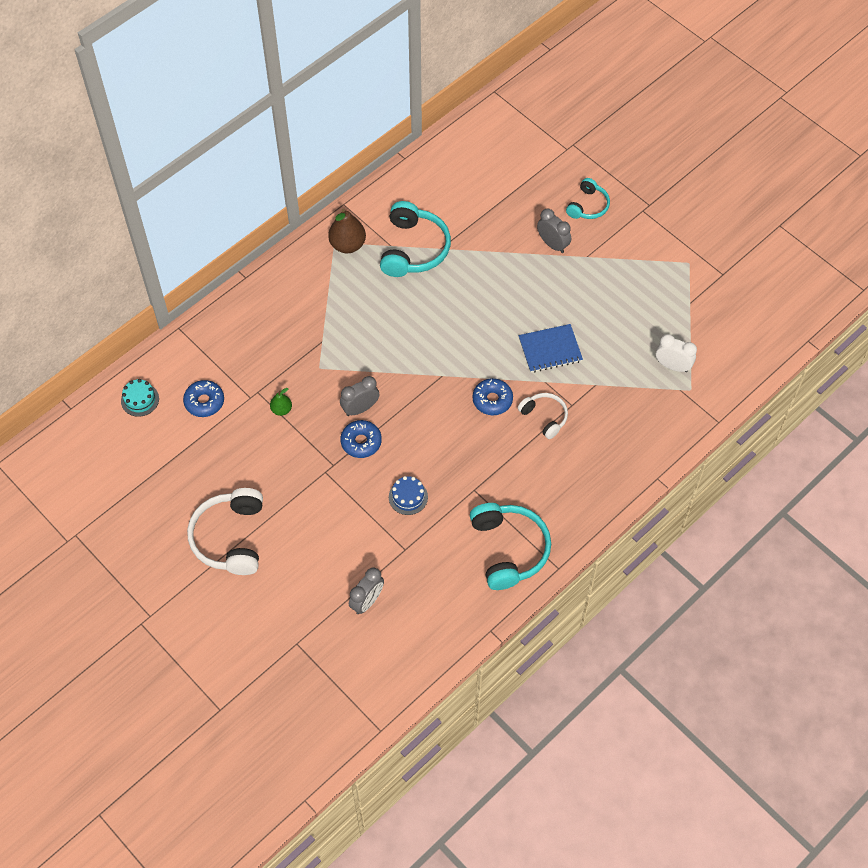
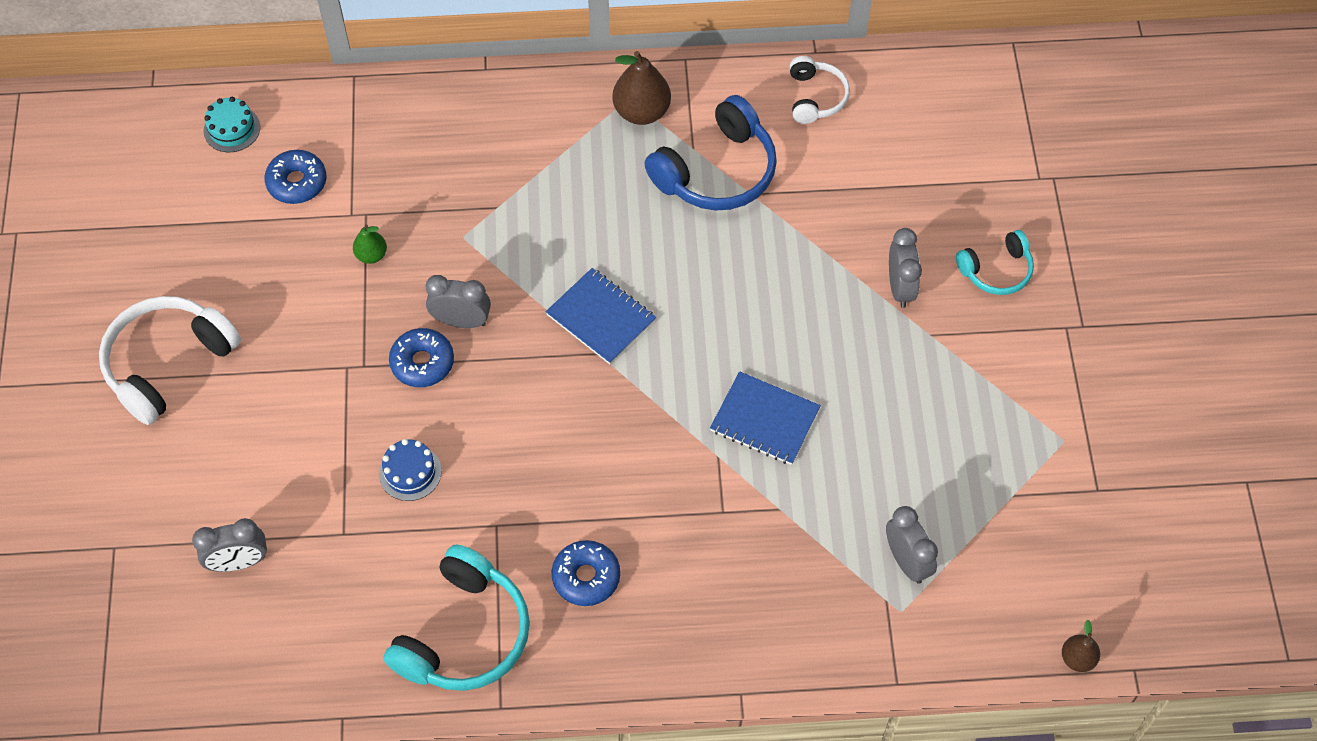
camera: 40 degrees right, 0 degrees up
turquoise headphones [380,201,451,277] -> blue headphones [644,95,777,211]
blue donut [472,378,513,415] -> blue donut moved to [552,540,620,606]
white headphones [518,393,568,439] -> white headphones moved to [790,56,850,124]
white clock [656,334,697,372] -> grey clock [886,506,938,584]
none -> blue notebook [546,268,656,364]
none -> brown pear [1062,620,1100,672]

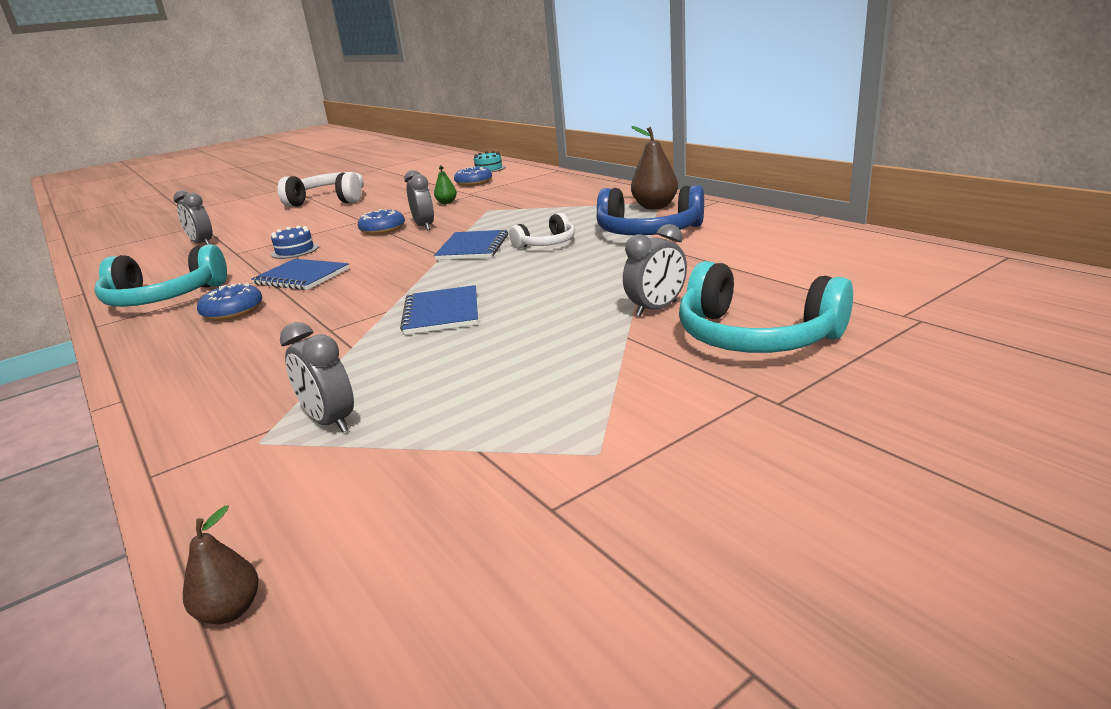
camera: 60 degrees right, 35 degrees down
white headphones [790,56,850,124] -> white headphones moved to [509,213,575,249]
grey clock [886,506,938,584] -> grey clock turned 105 degrees clockwise [280,322,354,433]
turquoise headphones [956,230,1034,295] -> turquoise headphones [679,261,853,353], size x1.74
none -> blue notebook [251,259,349,290]

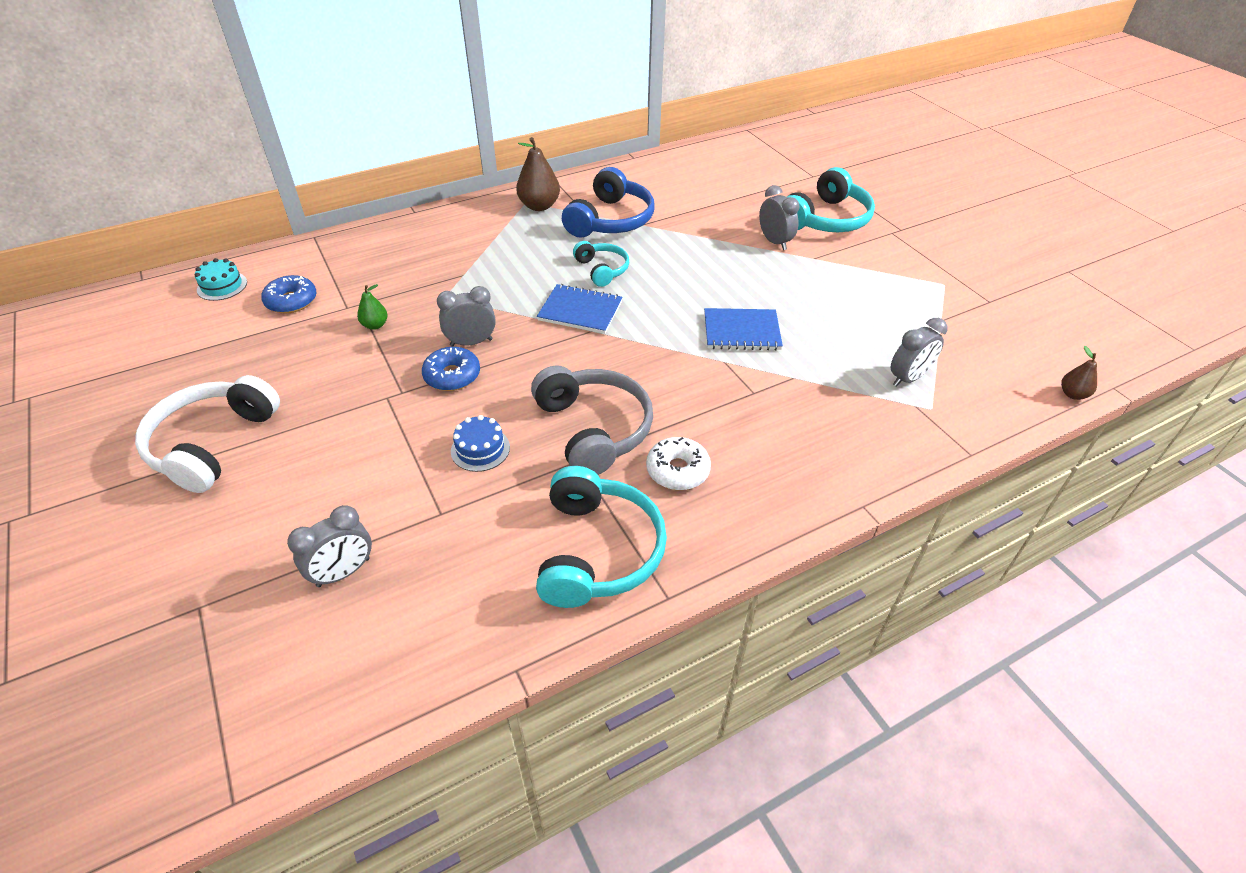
camera: 85 degrees left, 20 degrees up
blue donut [197,283,263,321] -> white donut [646,437,711,490]
blue notebook [251,259,349,290] -> grey headphones [531,365,653,475]
white headphones [509,213,575,249] -> turquoise headphones [573,241,629,287]

